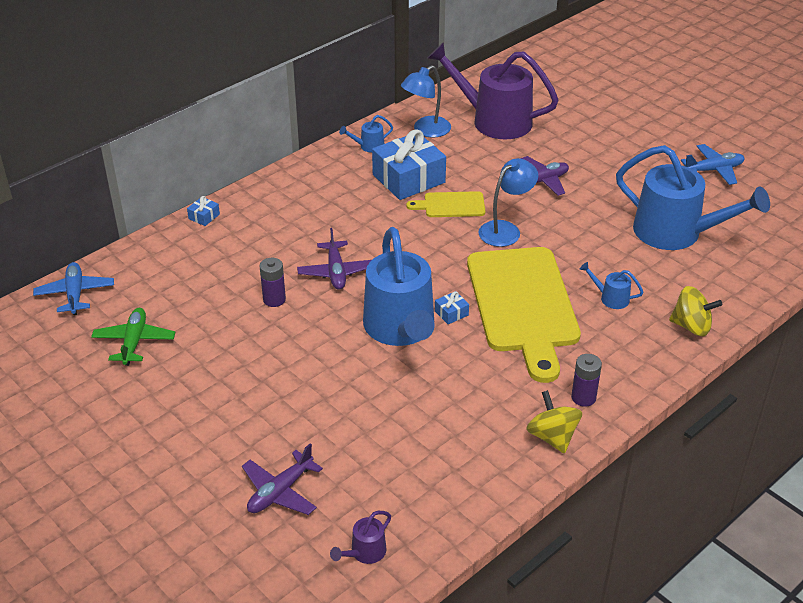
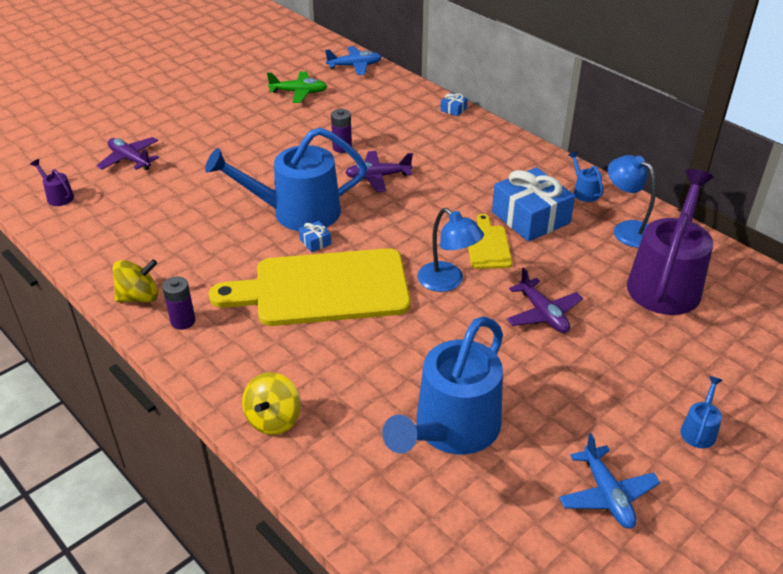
camera: 90 degrees right, 0 degrees up
blue watering can [580,262,643,309] -> blue watering can moved to [680,376,722,448]

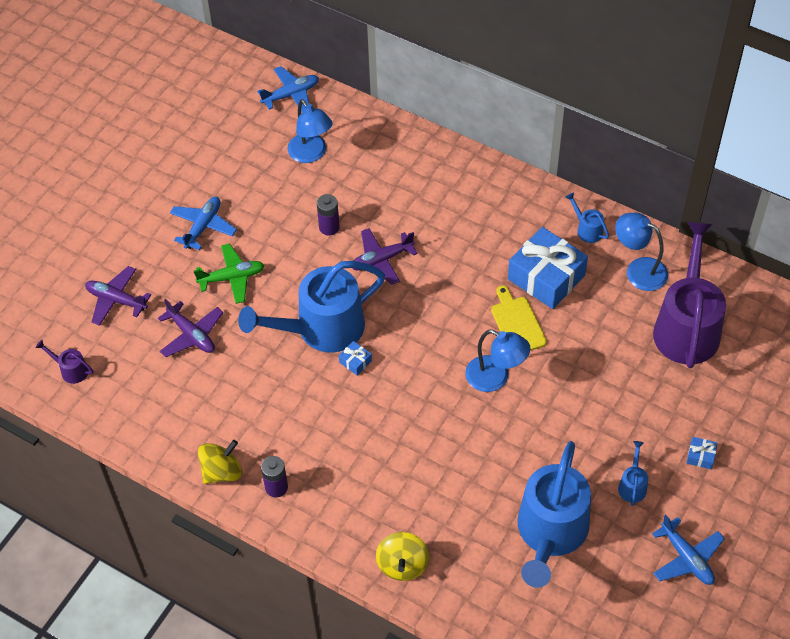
camera: 15 degrees left, 15 degrees up
yellow cutting board [209,248,410,326] -> none
green plane [267,71,327,103] -> green plane moved to [194,244,265,304]
blue gift [440,93,468,116] -> blue gift moved to [687,437,717,469]
purple plane [507,268,583,333] -> purple plane moved to [158,299,223,357]
blue watering can [680,376,722,448] -> blue watering can moved to [618,441,648,506]
none -> blue plane [170,197,237,250]
none -> blue lamp [287,99,333,163]

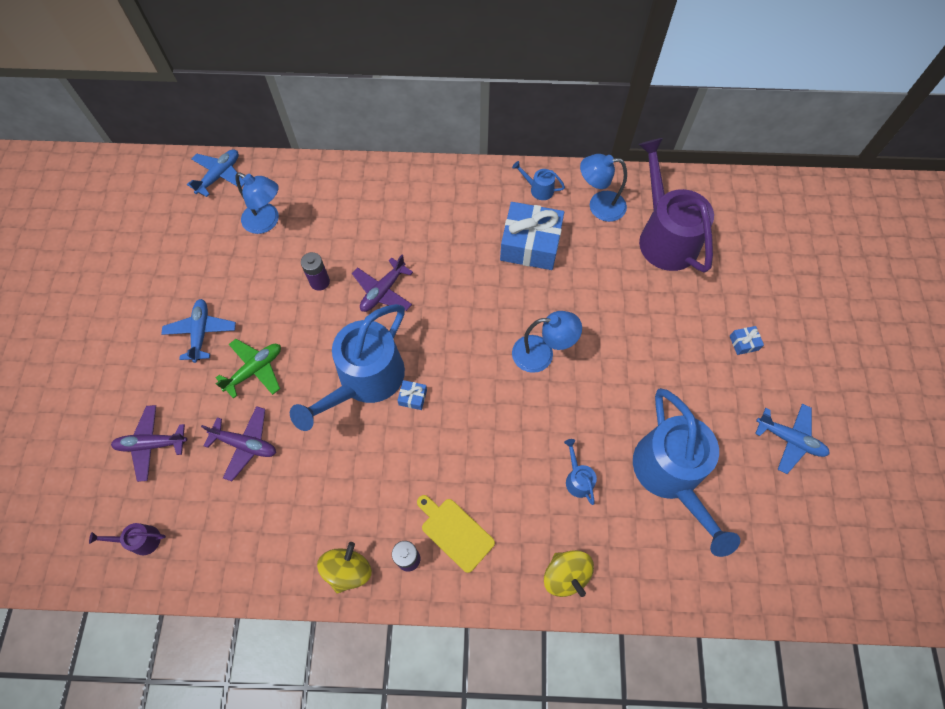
camera: 30 degrees left, 10 degrees up
yellow cutting board [491,285,547,351] -> yellow cutting board moved to [417,495,495,573]
blue watering can [618,441,648,506] -> blue watering can moved to [564,439,597,505]

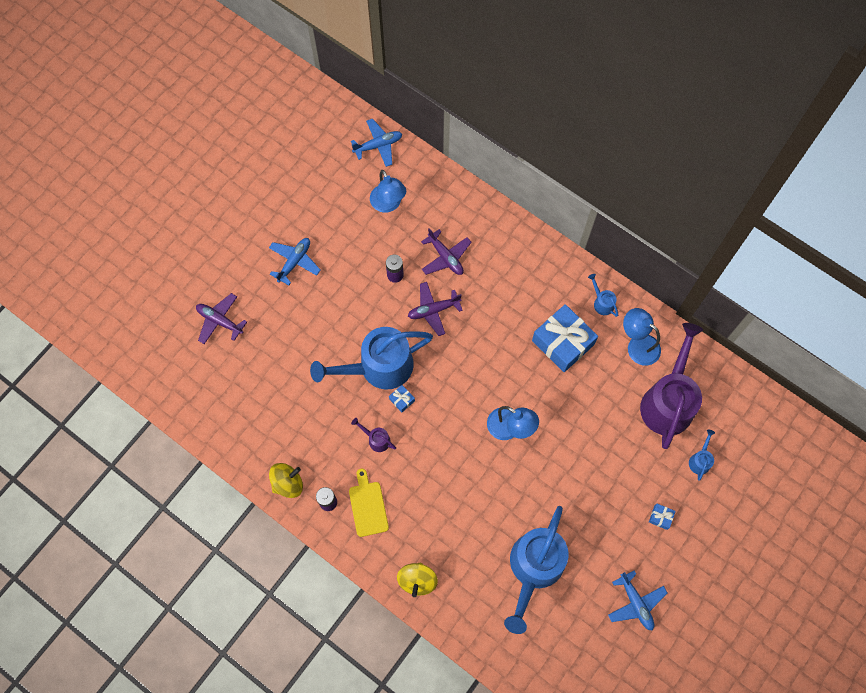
camera: 35 degrees right, 5 degrees up
purple watering can [89,523,166,555] -> purple watering can moved to [351,418,396,452]
purple plane [201,406,276,481] -> purple plane moved to [421,228,472,275]
green plane [216,339,281,399] -> none
blue watering can [564,439,597,505] -> blue watering can moved to [689,430,715,481]

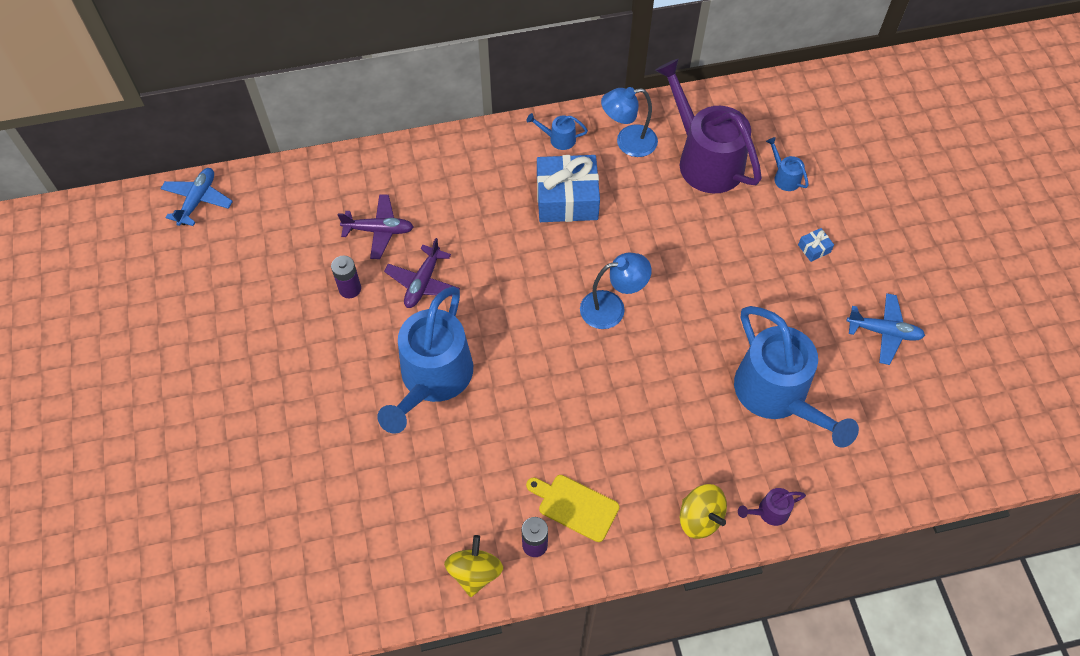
camera: 50 degrees left, 10 degrees down
purple plane [196,293,247,344] -> none
blue plane [269,238,321,285] -> none
purple watering can [351,418,396,452] -> purple watering can moved to [738,488,806,526]
blue lamp [370,170,406,213] -> none
blue gift [389,385,415,412] -> none

